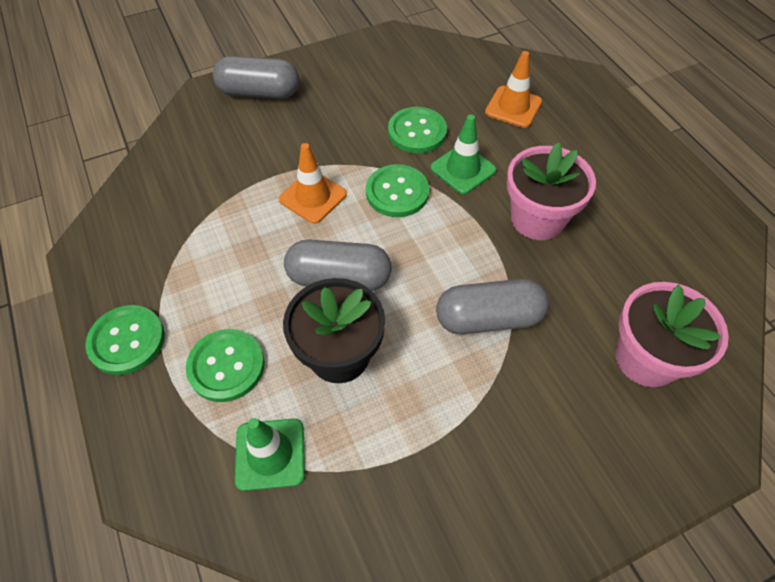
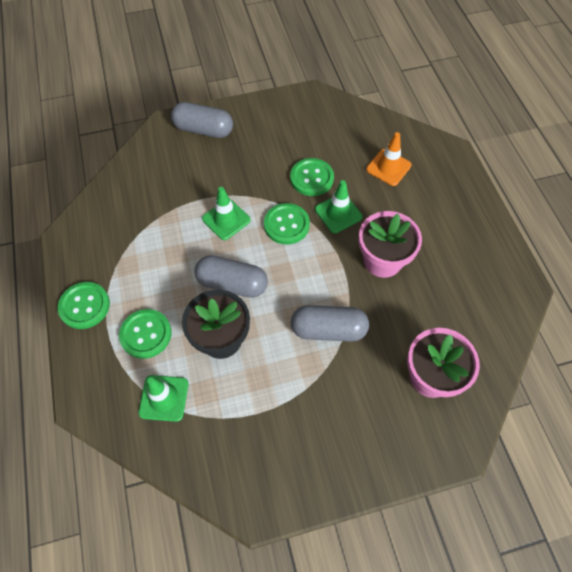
camera: 10 degrees right, 5 degrees up
orange traffic cone [279,143,347,224] -> green traffic cone [202,187,251,240]

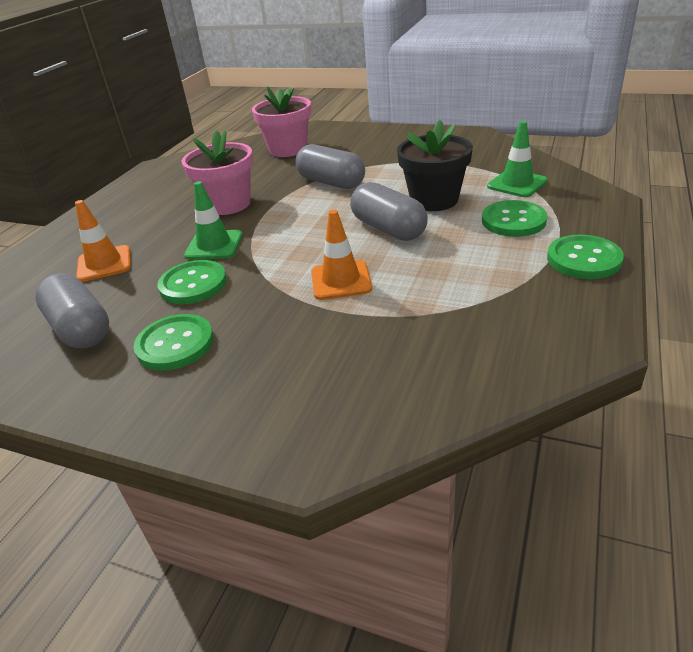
camera: 140 degrees left, 25 degrees down
grey capsule [171,102,233,138] -> grey capsule moved to [35,273,109,348]
green traffic cone [202,187,251,240] -> orange traffic cone [311,210,372,300]
green button [264,203,310,244] -> green button moved to [134,314,214,371]

